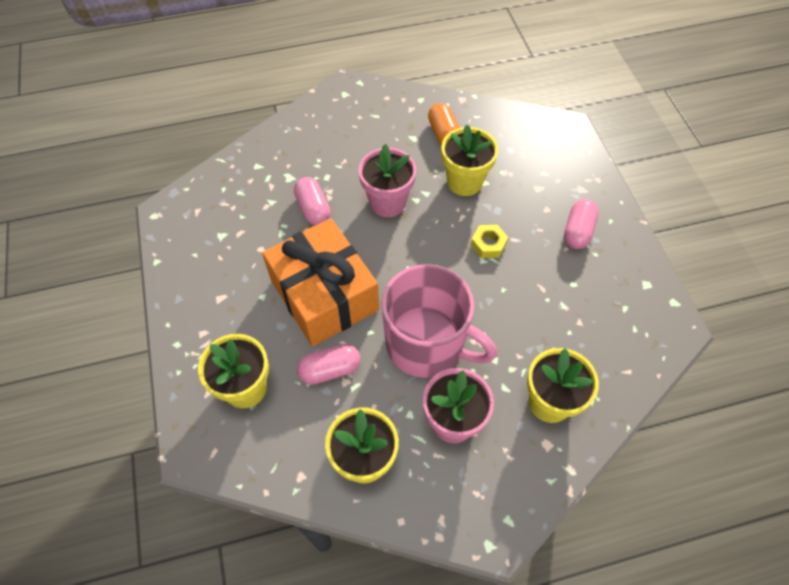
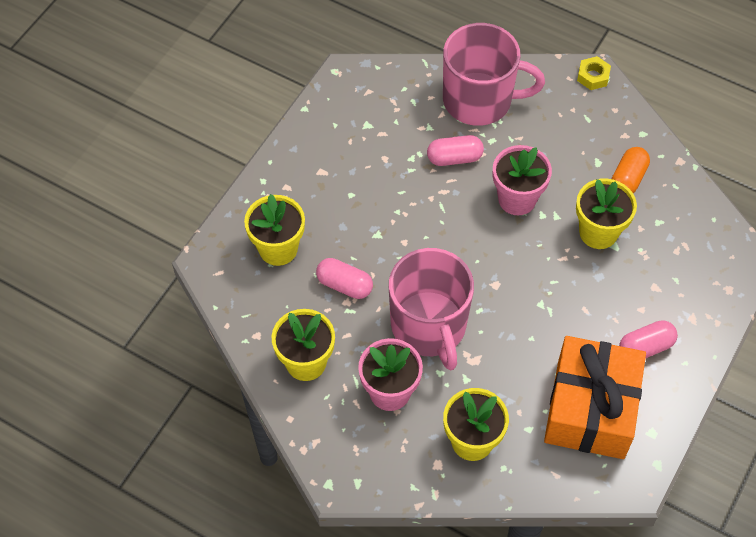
camera: 45 degrees right, 0 degrees up
orange gift [262,218,379,347] -> orange gift moved to [544,336,646,459]
pink capsule [294,177,330,225] -> pink capsule turned 60 degrees clockwise [427,135,484,166]
yellow nut [471,225,508,258] -> yellow nut moved to [577,56,611,90]
none -> pink mug [443,23,545,126]

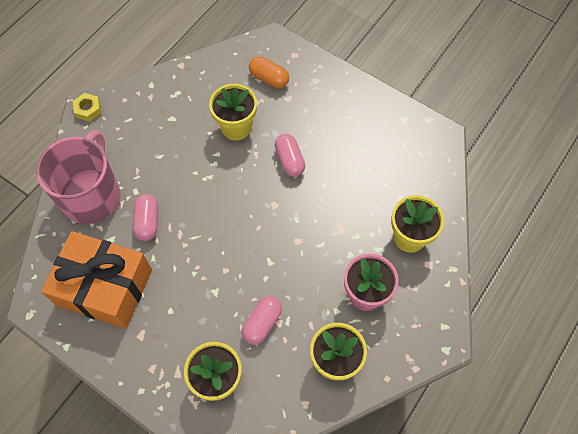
camera: 85 degrees left, 5 degrees up
pink mug [389,248,474,370] -> none
pink flower pot [493,145,552,215] -> none
orange gift [544,336,646,459] -> orange gift moved to [41,231,152,329]
orange capsule [611,147,650,193] -> orange capsule moved to [249,56,289,88]
pink capsule [619,320,678,358] -> pink capsule moved to [275,134,305,177]

